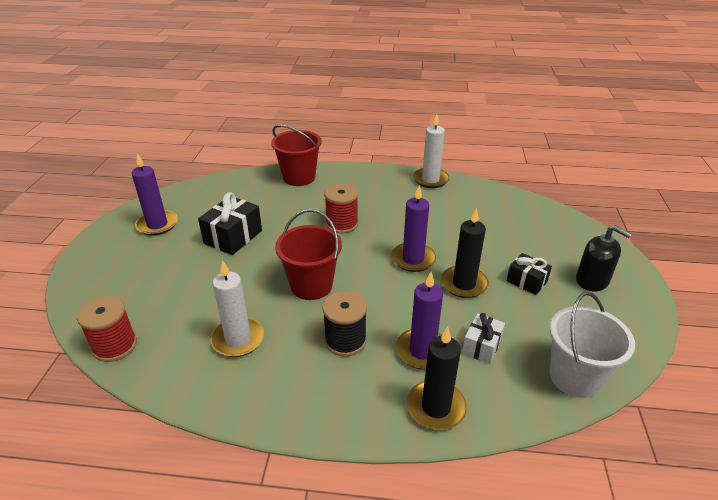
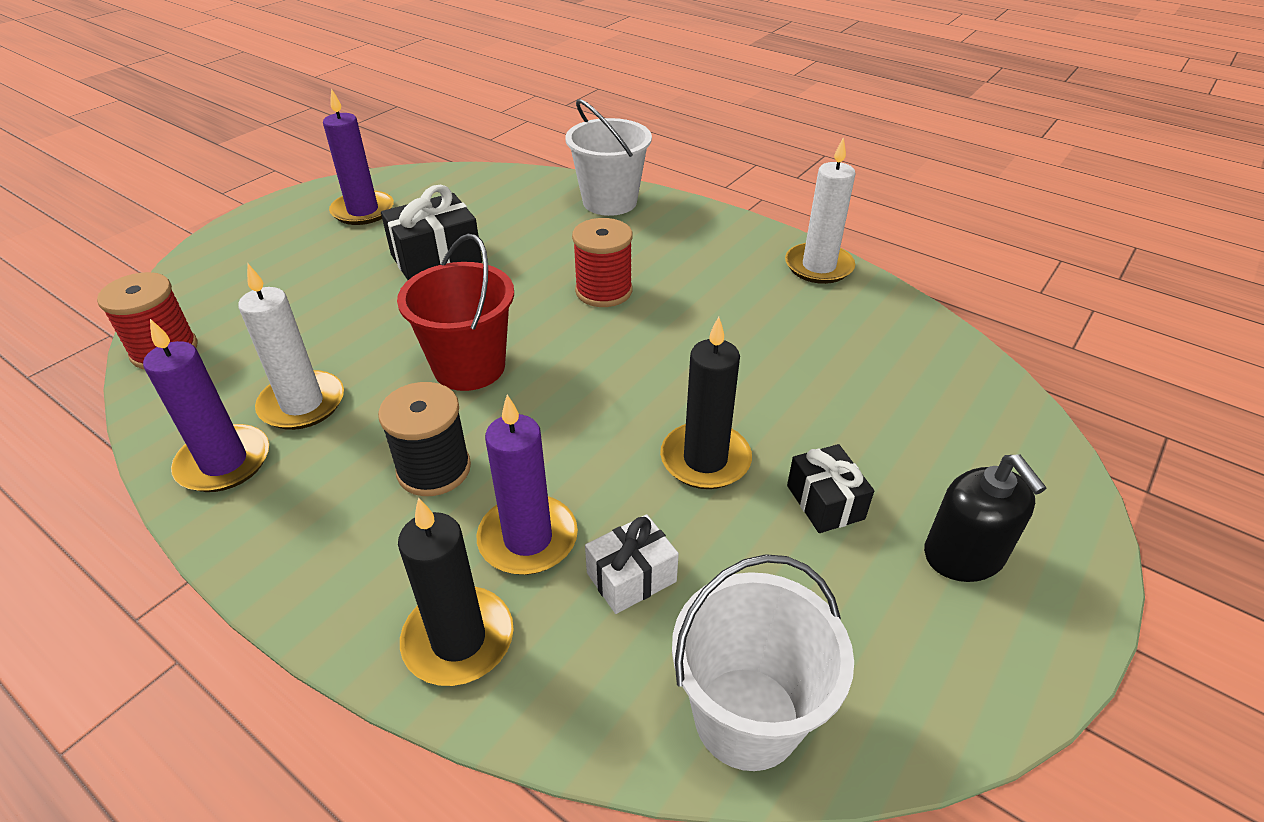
camera: 30 degrees right, 5 degrees up
red bucket [271,125,322,186] -> white bucket [565,99,652,216]
purple candle [391,185,436,272] -> purple candle moved to [143,319,269,492]

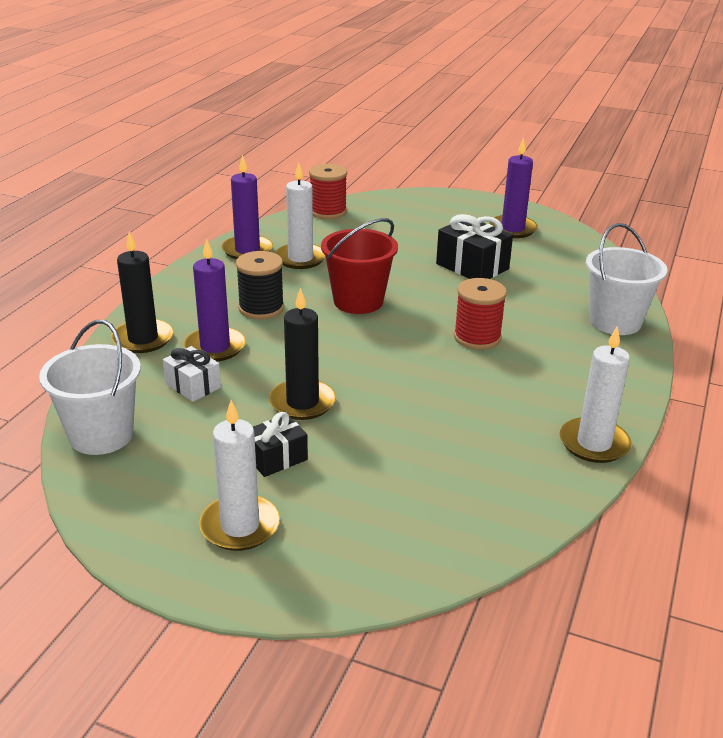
camera: 75 degrees right, 10 degrees down
black soap dispenser [924,454,1046,582] -> white candle [199,400,280,551]

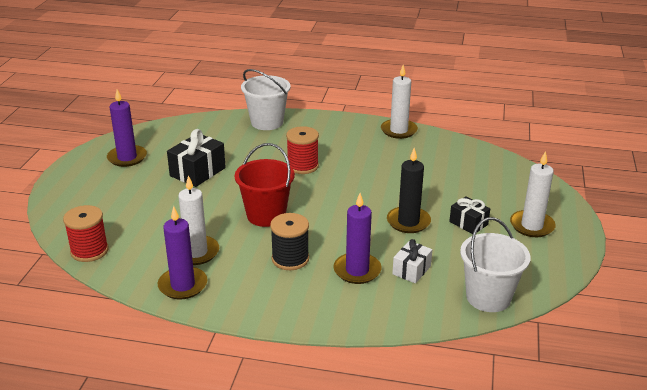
camera: 100 degrees left, 0 degrees up
black candle [112,231,173,353] -> none

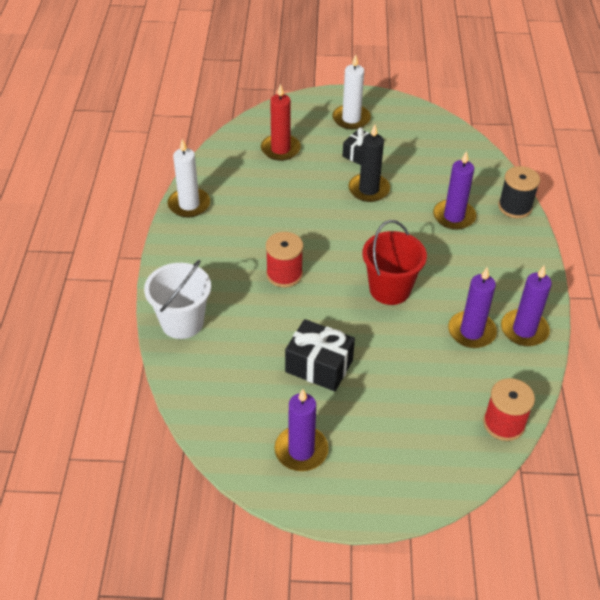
camera: 100 degrees left, 15 degrees up
white candle [178,176,219,265] -> purple candle [448,267,497,348]
black spool [270,213,309,270] -> black spool moved to [498,166,540,218]
white gift [392,239,432,283] -> none
white bucket [460,217,531,312] -> none
none -> red candle [261,84,301,161]

